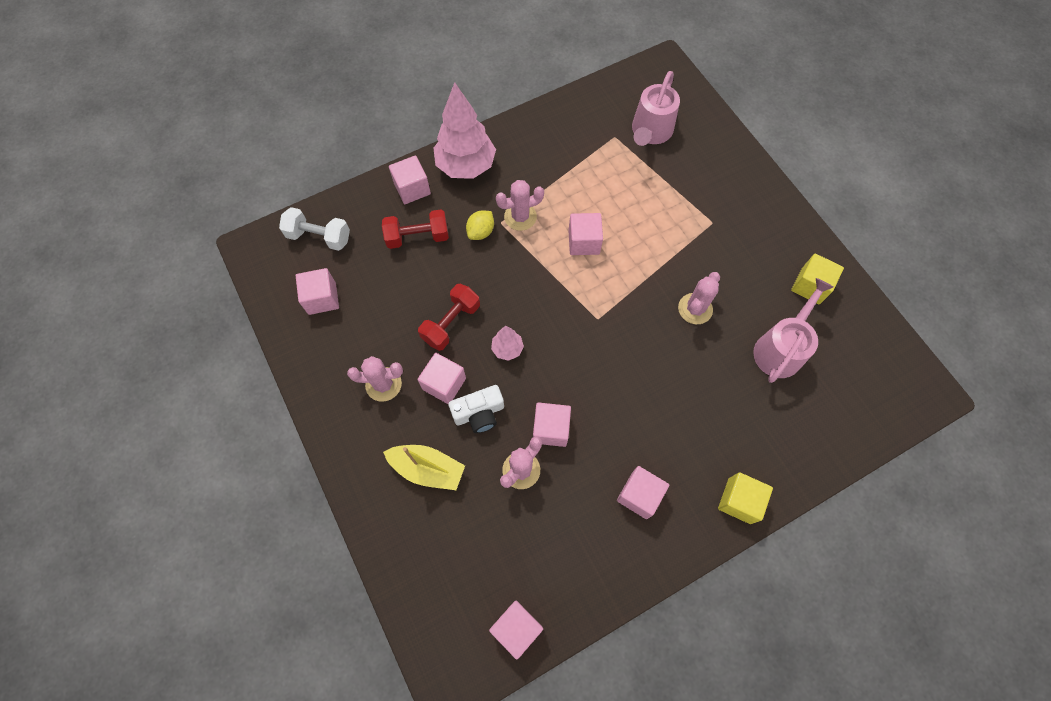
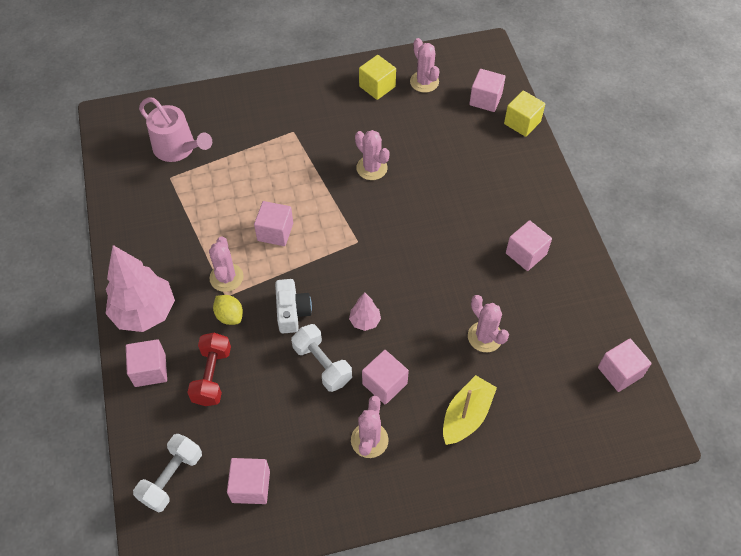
camera: 75 degrees left, 10 degrees down
red dumbbell [418,284,480,351] -> white dumbbell [291,324,352,392]
white camera [448,385,504,433] -> white camera moved to [275,279,312,333]
pink cube [533,402,571,447] -> pink cube moved to [469,69,506,112]
yellow cube [718,472,773,524] -> yellow cube moved to [504,90,545,137]
pink watering can [753,278,833,383] -> none
none -> pink cactus [410,38,439,93]

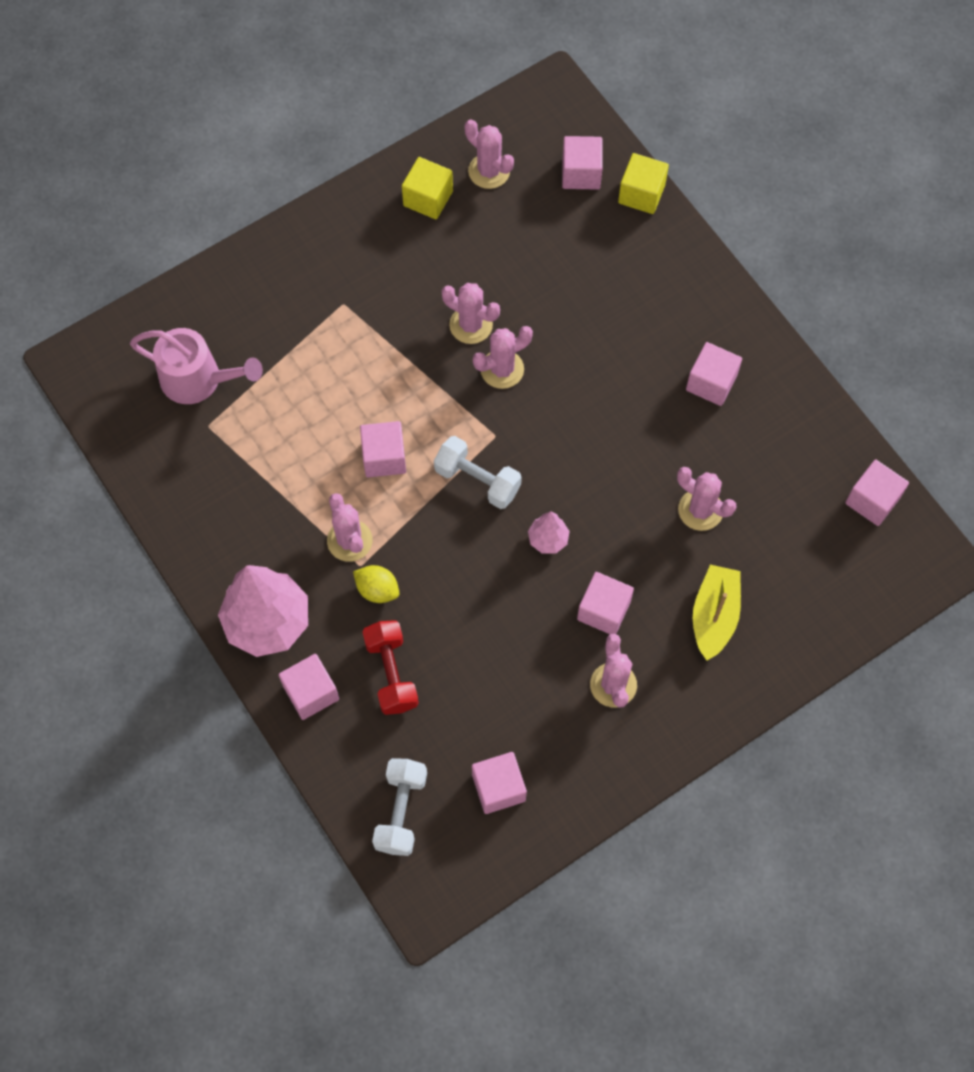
camera: 20 degrees left, 10 degrees up
white camera [275,279,312,333] -> none
white dumbbell [291,324,352,392] -> white dumbbell moved to [434,436,522,509]
none -> pink cactus [473,326,533,389]

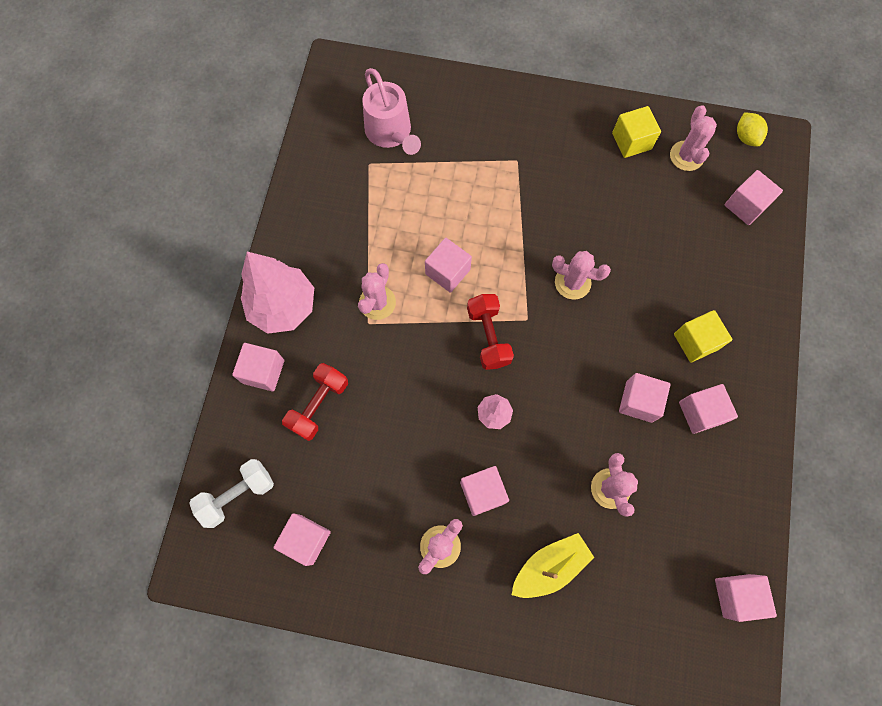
camera: 45 degrees right, 5 degrees up
yellow lemon [353,565,399,603] -> yellow lemon moved to [737,112,768,147]
white dumbbell [434,436,522,509] -> red dumbbell [467,294,514,370]
pink cactus [442,283,500,344] -> none
yellow cube [618,153,669,214] -> yellow cube moved to [674,310,732,362]
none -> pink cube [619,373,671,423]

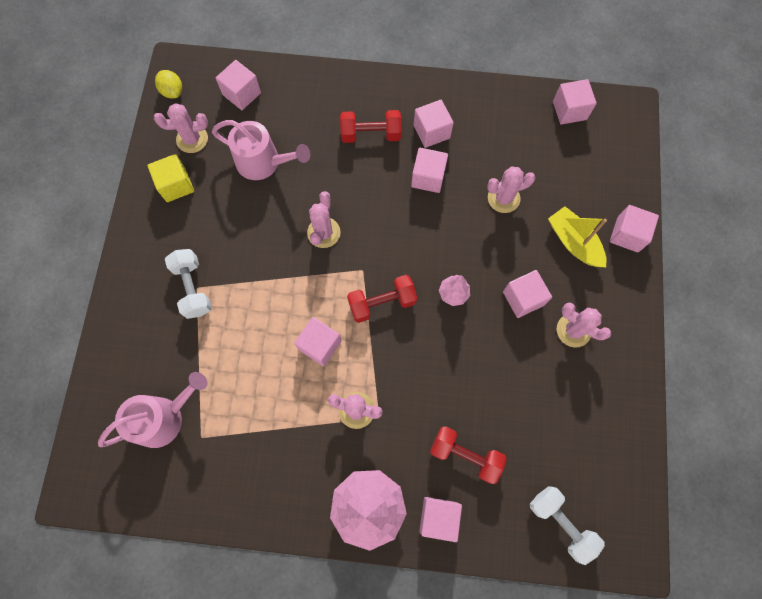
camera: 95 degrees left, 0 degrees up
pink cube [273,513,331,566] -> pink cube moved to [610,205,659,252]
yellow cube [674,310,732,362] -> red dumbbell [340,110,402,143]
yellow lemon [737,112,768,147] -> yellow lemon turned 75 degrees clockwise [155,70,182,99]
none -> white dumbbell [165,249,212,319]
none -> pink watering can [212,120,310,180]

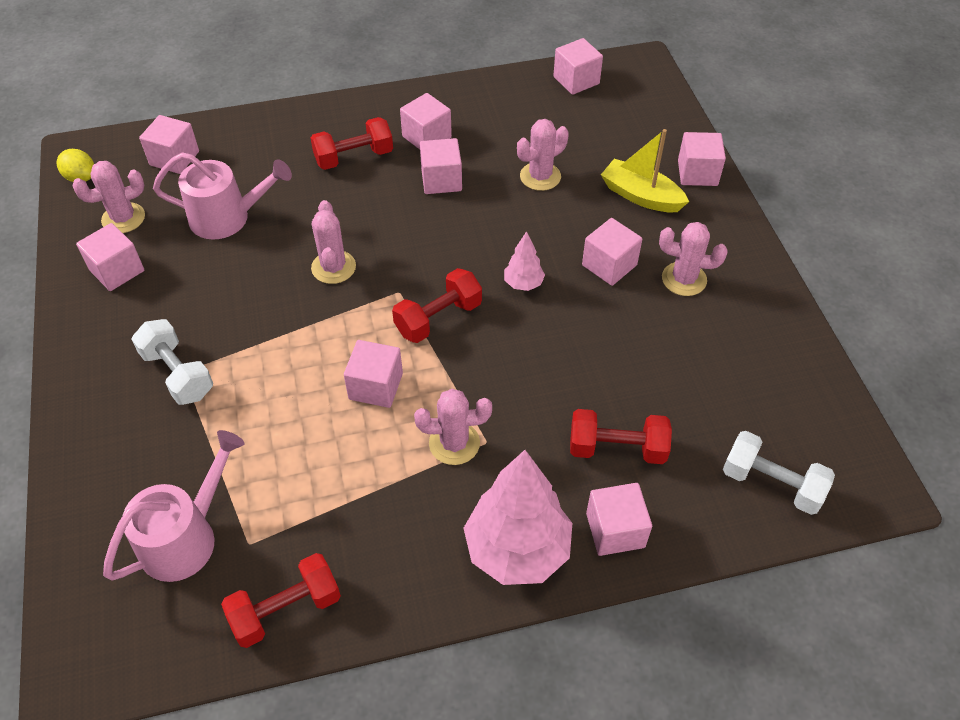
camera: 20 degrees left, 20 degrees down
yellow cube [147,154,194,202] -> pink cube [76,223,144,291]
none -> red dumbbell [221,553,341,648]

